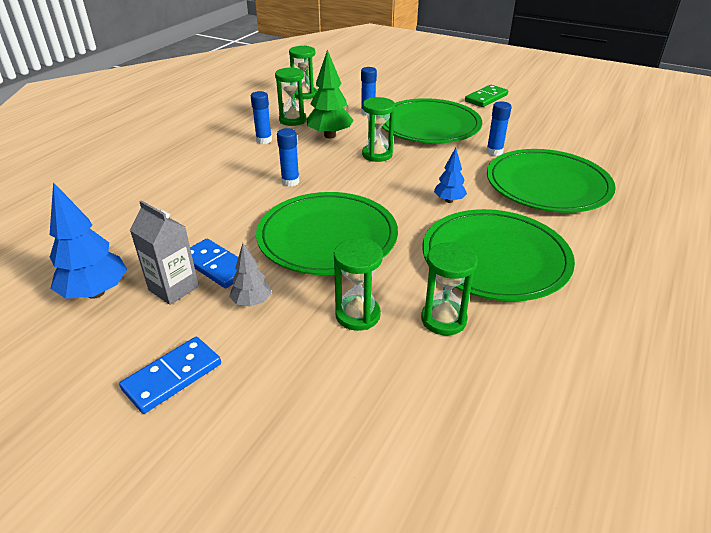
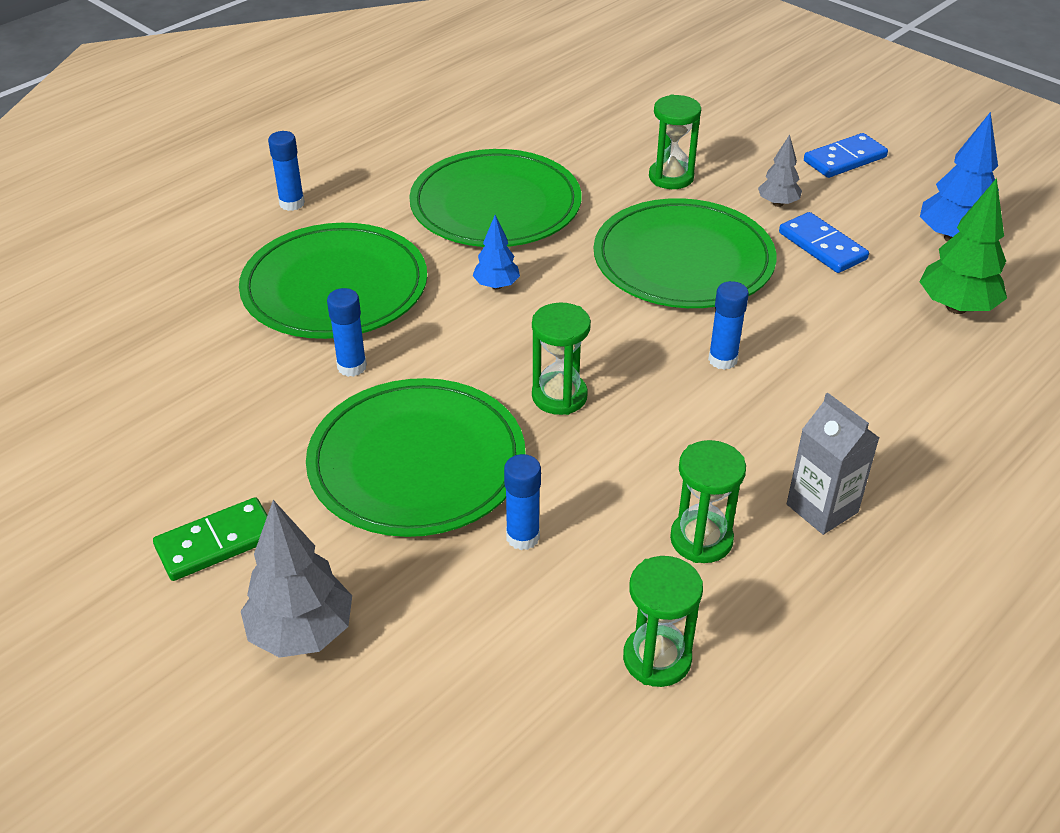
camera: 165 degrees left, 5 degrees up
grey carton [130,200,199,305] -> grey carton moved to [787,393,879,535]
blue glue stick [251,91,272,144] -> blue glue stick moved to [268,131,305,211]
green tree [307,49,353,138] -> green tree moved to [920,178,1007,314]
green hourglass [421,242,478,335] -> none
none -> grey tree [241,500,352,658]

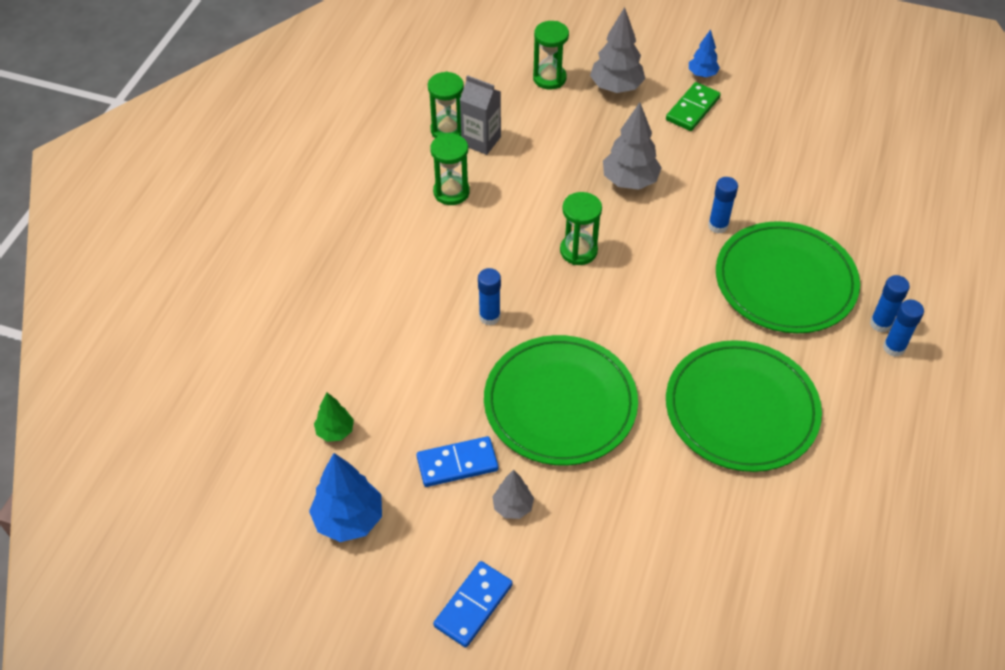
camera: 155 degrees right, 10 degrees up
green plate [306,378,526,537] -> grey tree [603,102,662,190]
blue tree [472,215,520,289] -> blue tree moved to [689,29,720,77]
blue glue stick [504,454,541,550] -> blue glue stick moved to [870,275,910,332]
green hourglass [649,95,701,189] -> green hourglass moved to [533,21,569,89]
blue domino [779,212,869,273] -> blue domino turned 45 degrees counterclockwise [417,436,498,487]
grey carton [787,393,879,535] -> grey carton moved to [460,75,501,155]
green tree [920,178,1007,314] -> green tree [314,392,354,442], size x0.58

